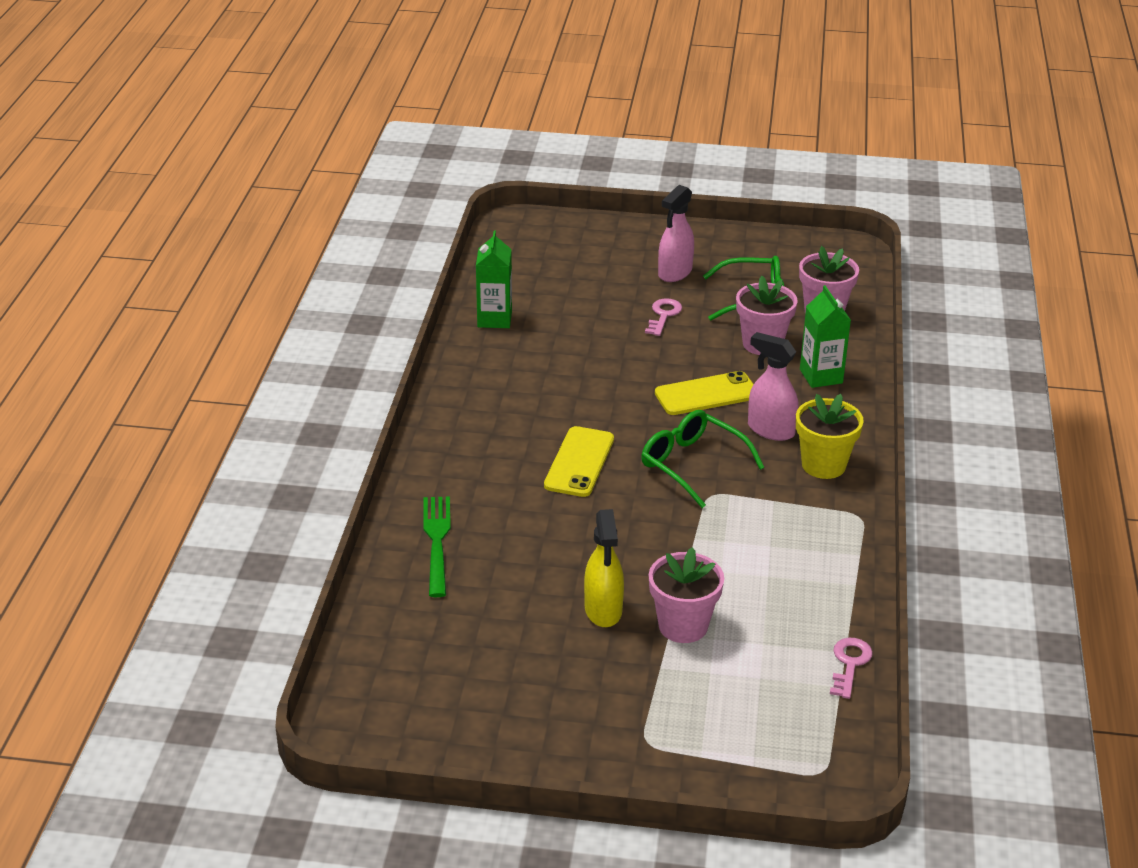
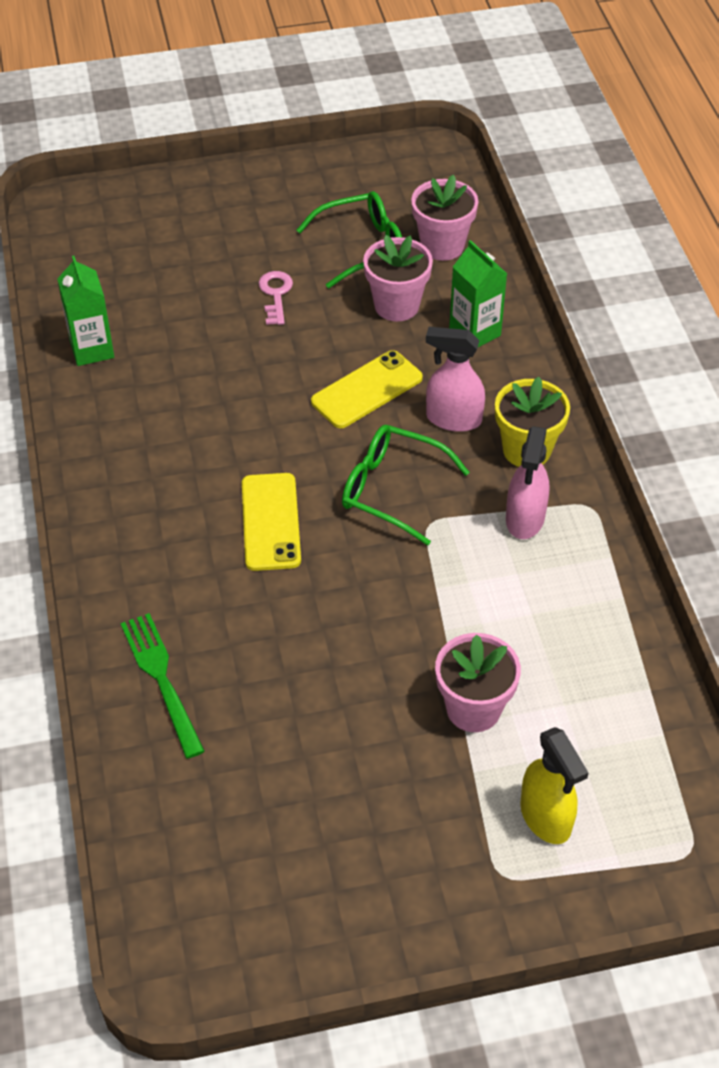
camera: 20 degrees left, 15 degrees up
yellow spray bottle [584,509,624,627] -> yellow spray bottle moved to [520,727,589,844]
pink spray bottle [658,185,694,282] -> pink spray bottle moved to [506,426,550,539]
pink key [830,638,873,699] -> none

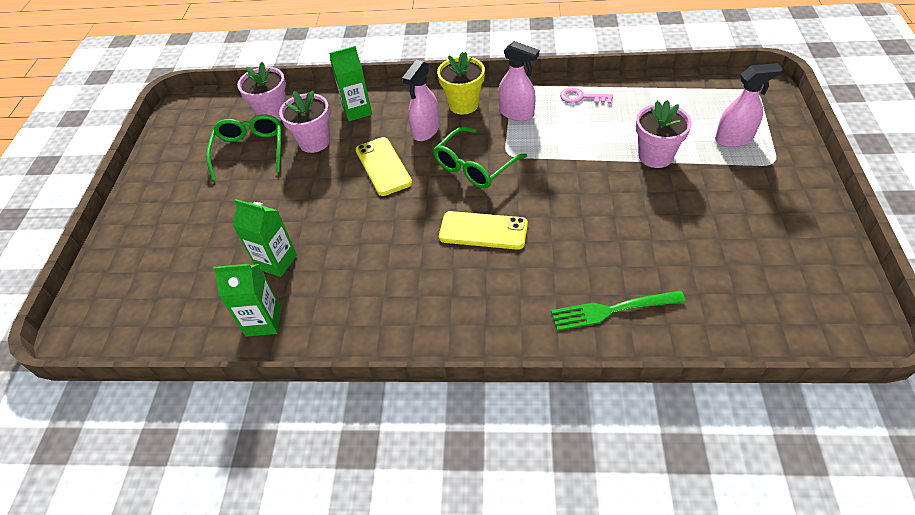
camera: 70 degrees left, 0 degrees up
pink key [258,271,293,325] -> pink key moved to [560,88,613,104]
yellow spray bottle [520,727,589,844] -> pink spray bottle [715,63,783,147]
none -> green carton [233,199,297,277]

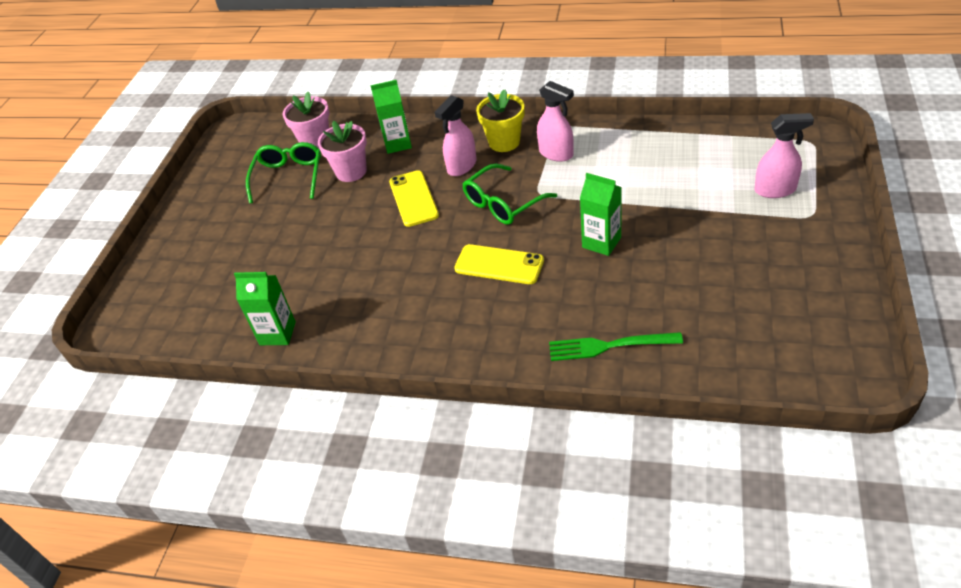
camera: 10 degrees right, 5 degrees down
green carton [233,199,297,277] -> green carton moved to [580,173,622,256]
pink key [560,88,613,104] -> none
pink flower pot [636,100,692,168] -> none

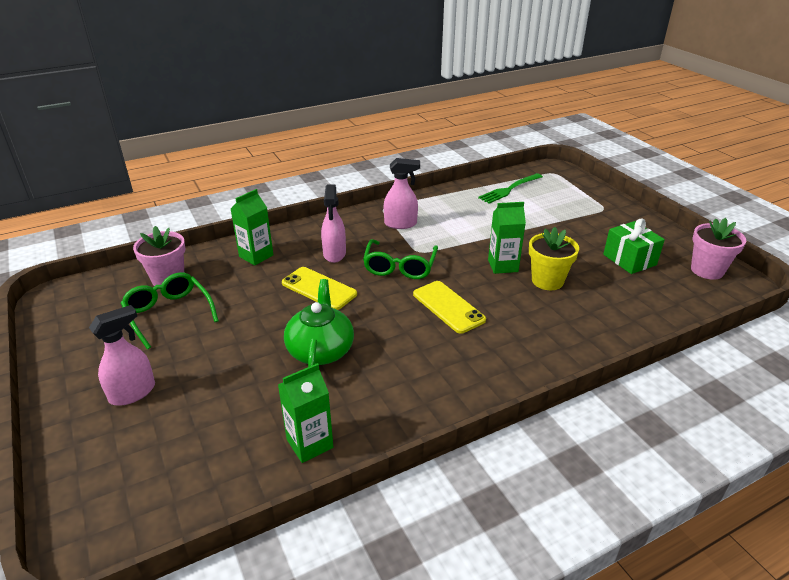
camera: 45 degrees left, 10 degrees down
pink flower pot [318,121,367,182] -> pink flower pot moved to [691,218,746,280]
yellow phone [454,244,544,284] -> yellow phone turned 75 degrees clockwise [413,281,486,334]
yellow flower pot [476,90,524,152] -> yellow flower pot moved to [529,227,579,290]
green fork [549,332,683,361] -> green fork moved to [478,173,543,204]
pink spray bottle [754,113,814,198] -> pink spray bottle moved to [89,305,155,406]
none -> green teapot [284,279,354,367]
none -> green gift [603,218,665,274]

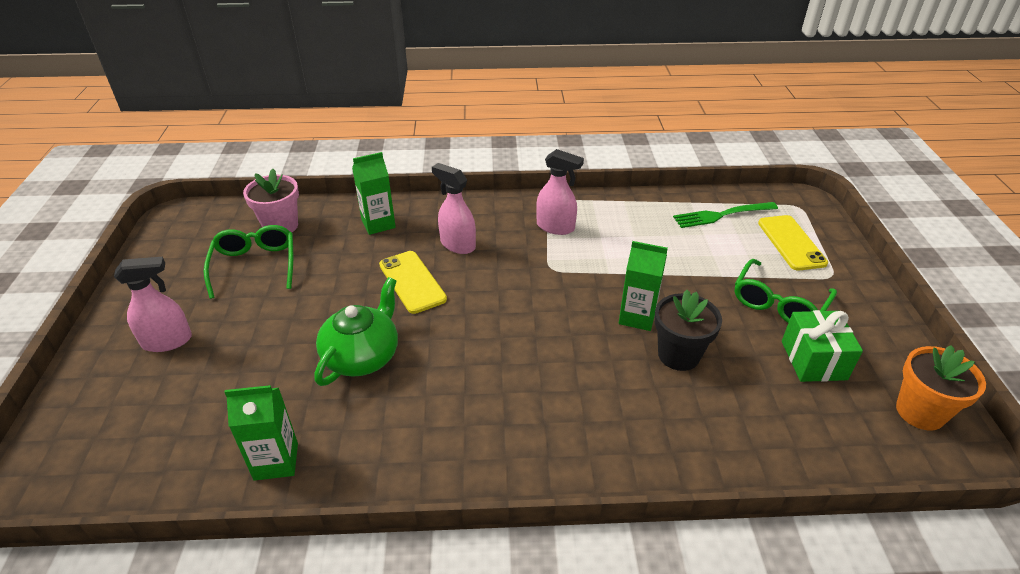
camera: 25 degrees right, 5 degrees up
pink spray bottle [321,184,346,263] -> pink spray bottle turned 105 degrees clockwise [432,163,476,254]
green glasses [363,239,438,279] -> green glasses moved to [735,259,837,323]
yellow phone [413,281,486,334] -> yellow phone moved to [758,215,828,270]
yellow flower pot [529,227,579,290] -> black flower pot [654,290,722,371]
pink flower pot [691,218,746,280] -> orange flower pot [896,345,986,431]

